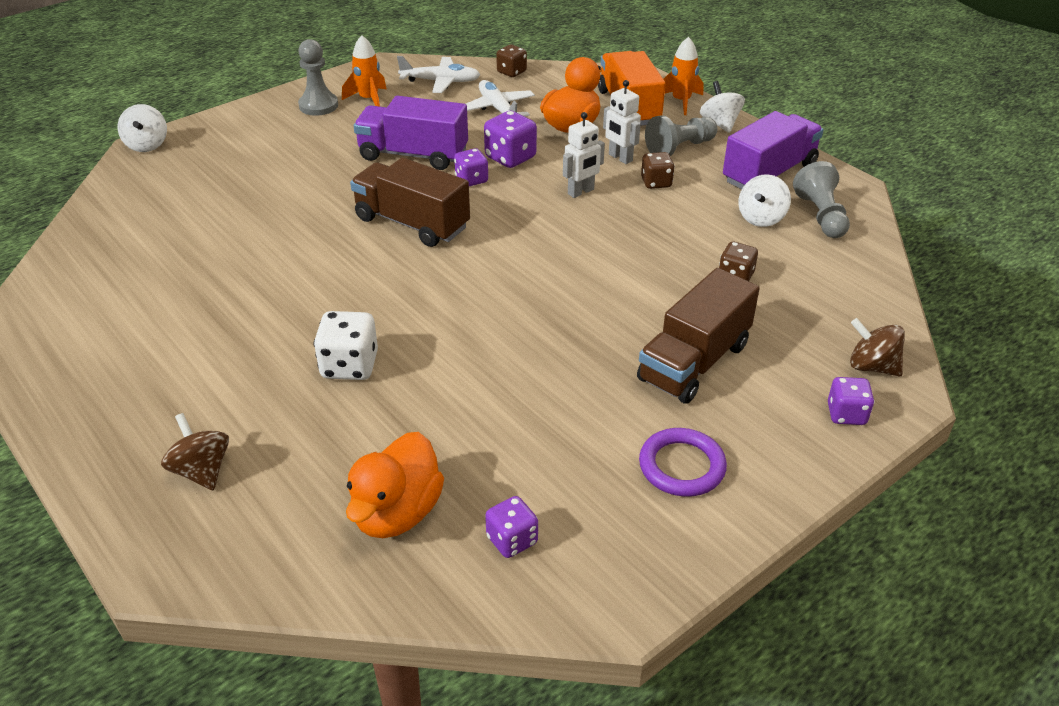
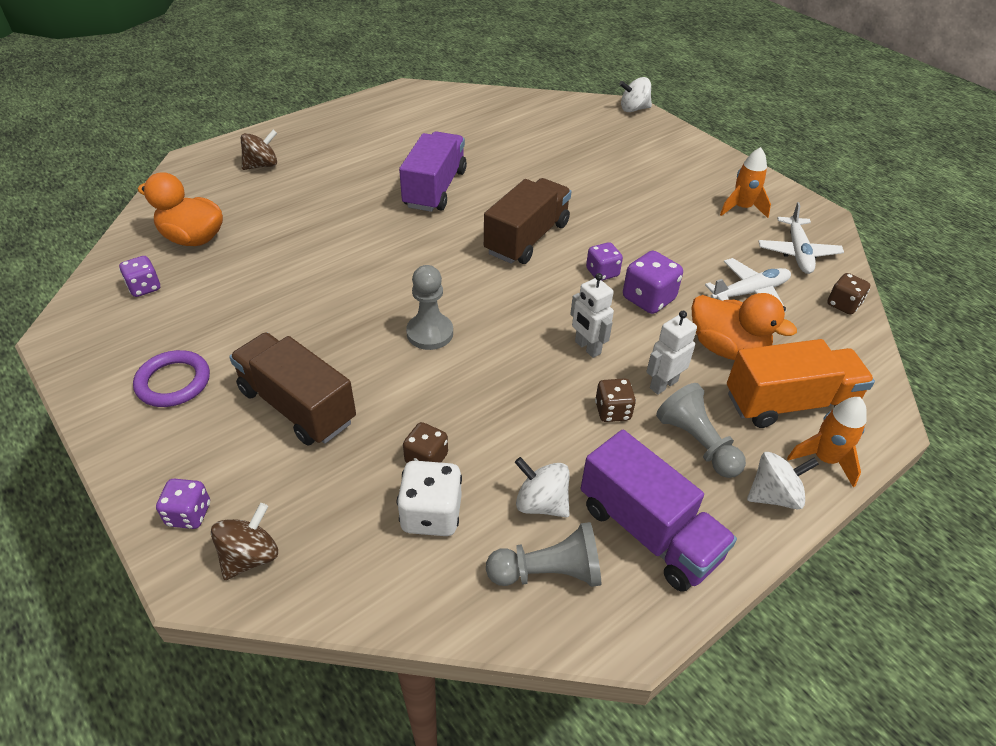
camera: 90 degrees right, 5 degrees up
grey pawn [298,39,338,116] -> grey pawn moved to [406,265,453,350]
white dice [314,311,378,380] -> white dice moved to [397,461,462,536]
purple truck [354,96,468,170] -> purple truck moved to [399,131,467,212]

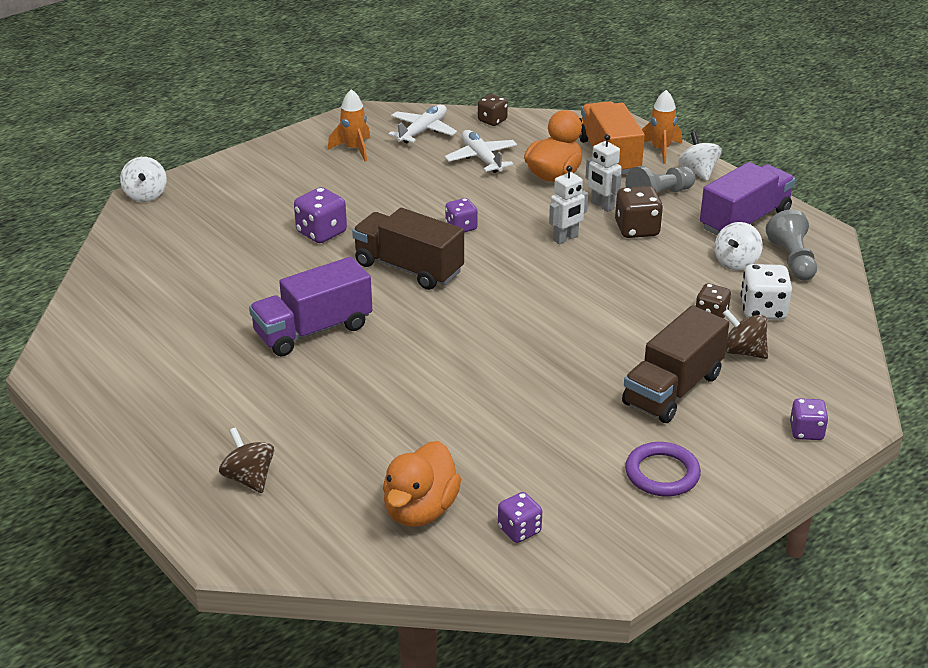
camera: 90 degrees left, 10 degrees down
brown spinning top [211,503,278,580] -> brown spinning top moved to [723,309,768,359]
purple truck [399,131,467,212] -> purple truck turned 45 degrees counterclockwise [249,257,372,357]
grey pawn [406,265,453,350] -> none
brown dice [595,378,636,422] -> brown dice [615,186,663,238], size x1.51
purple dice [623,251,683,314] -> purple dice moved to [294,187,347,243]
white plane [758,202,844,274] -> white plane turned 60 degrees counterclockwise [388,105,457,144]

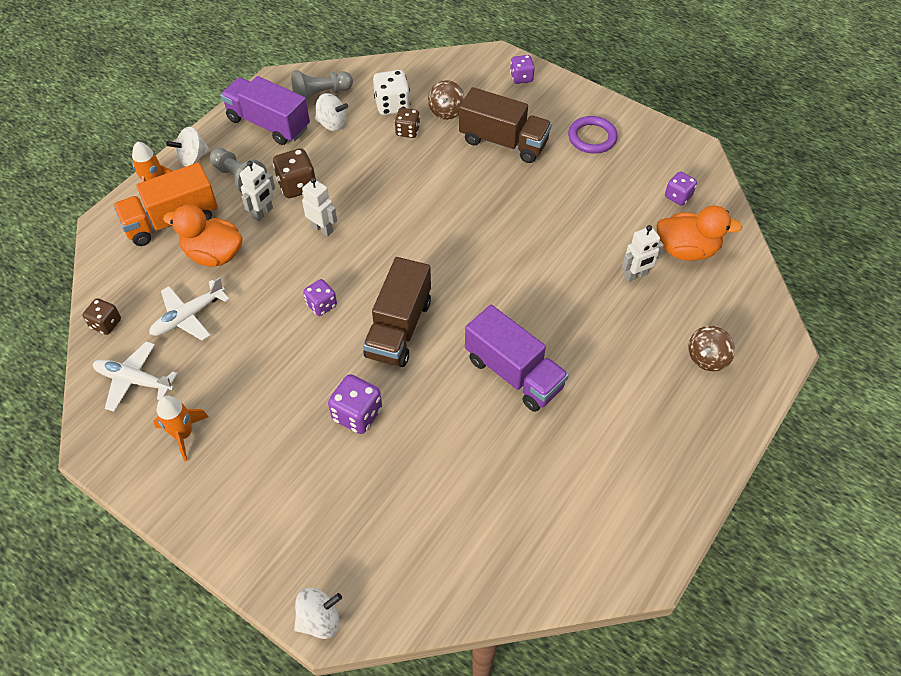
camera: 105 degrees left, 20 degrees up
none -> white robot [622,225,664,282]

